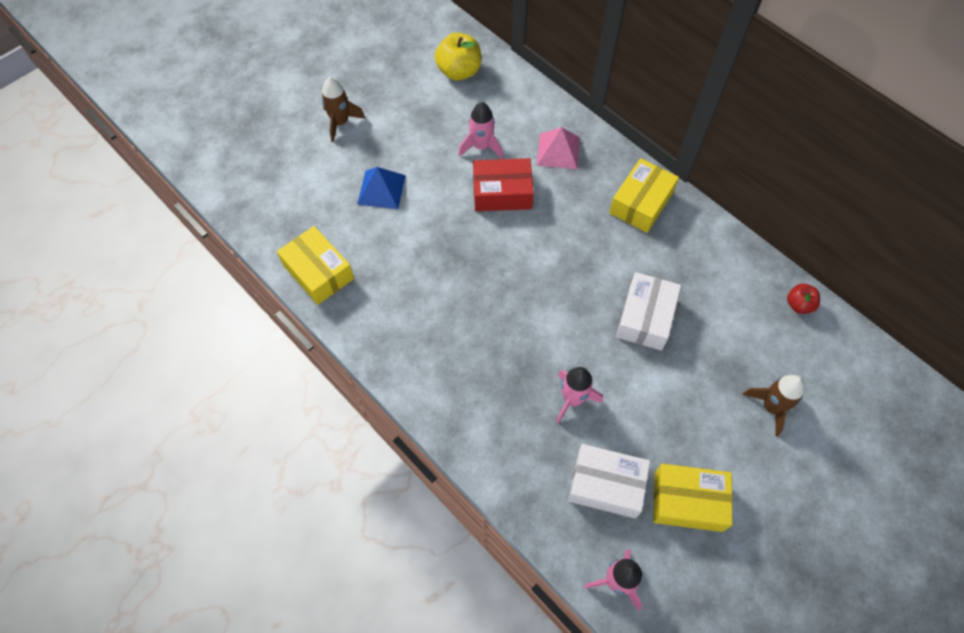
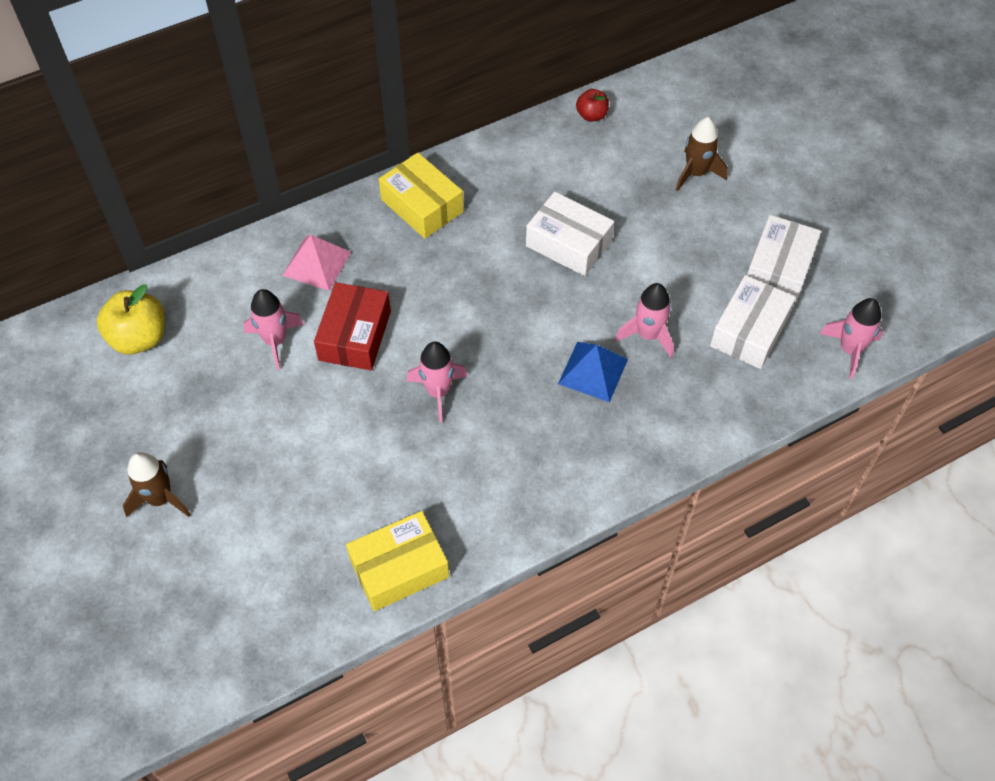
camera: 75 degrees left, 5 degrees down
blue pyramid [357,167,406,209] -> blue pyramid moved to [558,342,628,402]
yellow box [653,464,733,532] -> white box [747,215,821,303]
none -> pink rocket [407,342,467,422]

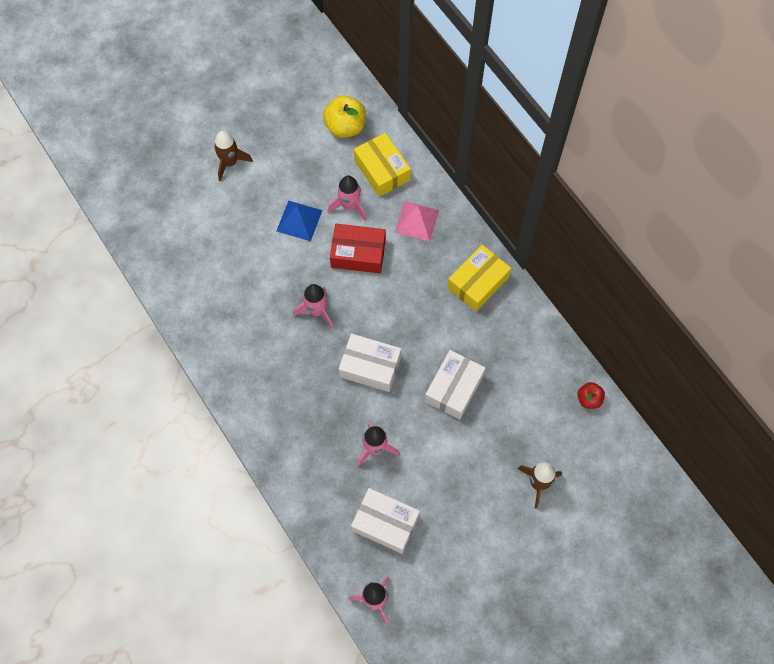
camera: 85 degrees right, 10 degrees up
yellow box [346,511,449,611] -> yellow box moved to [354,133,411,197]
blue pyramid [558,342,628,402] -> blue pyramid moved to [276,200,323,241]
white box [747,215,821,303] -> white box moved to [339,334,401,392]

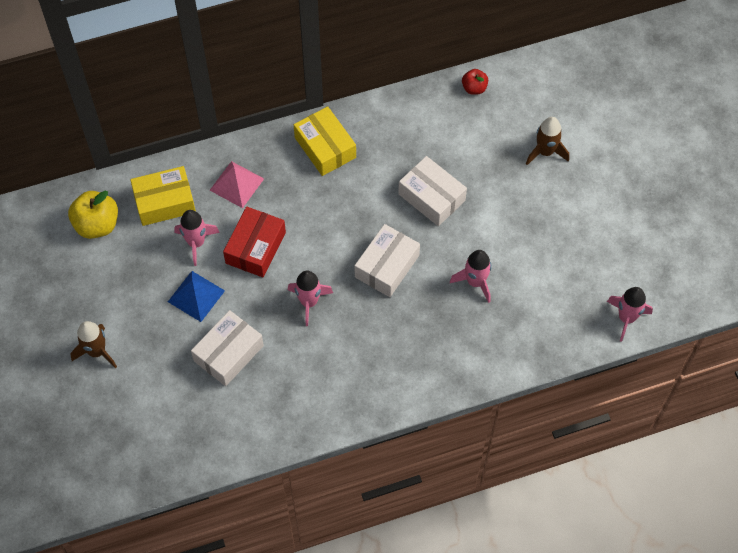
camera: 75 degrees left, 5 degrees down
white box [351,488,420,554] -> white box moved to [191,310,264,386]

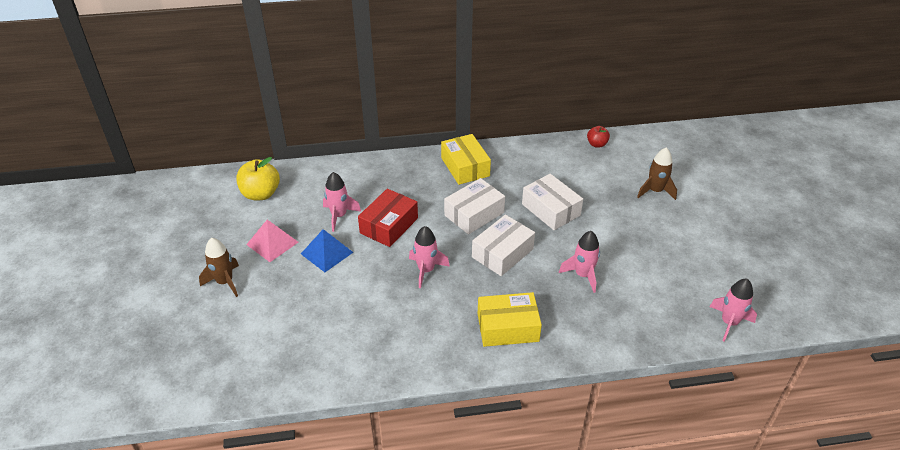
camera: 10 degrees right, 20 degrees down
yellow box [130,166,196,226] -> yellow box moved to [478,292,542,347]
white box [191,310,264,386] -> white box moved to [444,178,505,234]
pink pyramid [210,161,264,208] -> pink pyramid moved to [246,220,299,262]

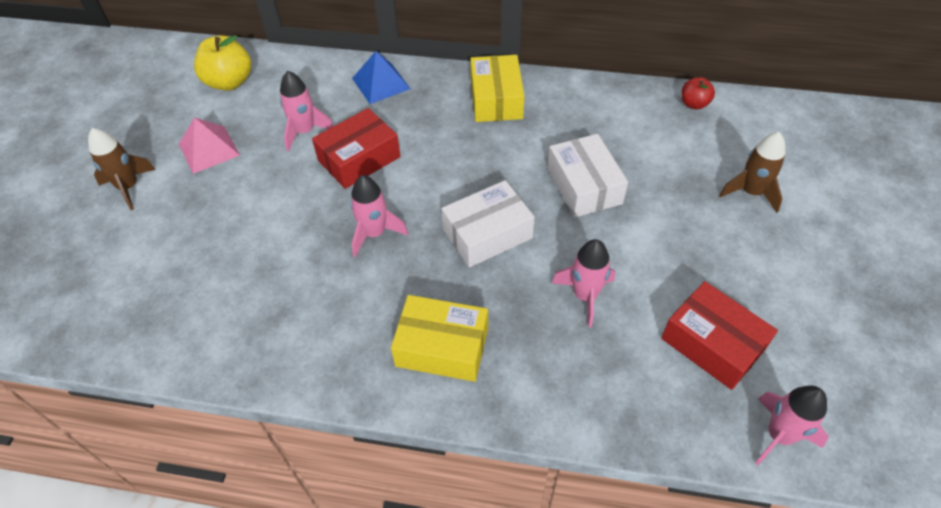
camera: 20 degrees right, 10 degrees up
blue pyramid [301,229,353,272] -> blue pyramid moved to [352,51,411,104]
white box [444,178,505,234] -> none
none -> red box [661,281,778,390]

